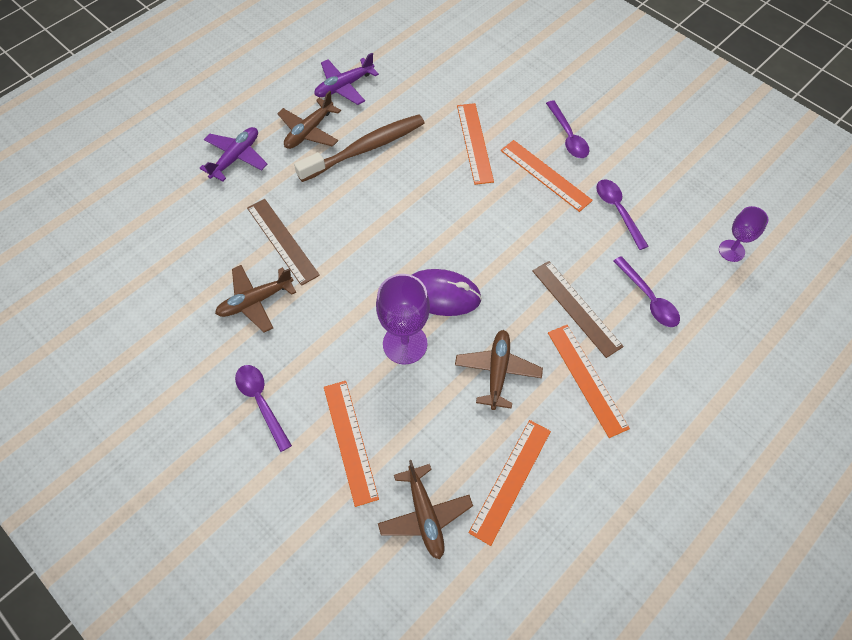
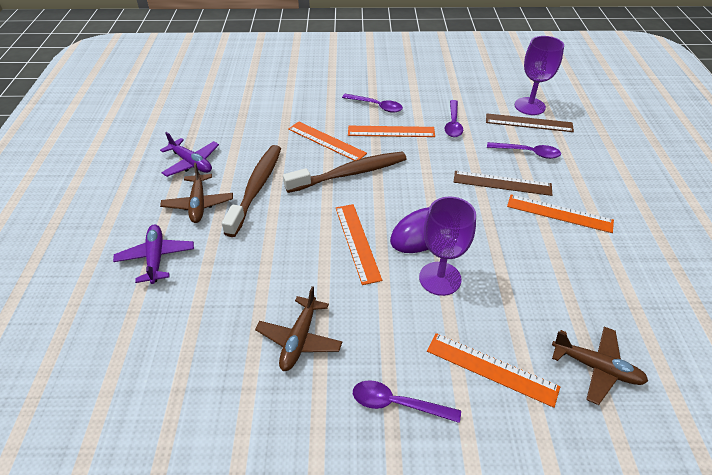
camera: 45 degrees left, 15 degrees down
brown ruler [247,199,320,286] -> brown ruler moved to [486,113,574,132]
purple plane [314,53,379,105] -> purple plane turned 60 degrees counterclockwise [160,132,219,177]
brown plane [455,330,543,410] -> none
orange ruler [469,420,551,546] -> orange ruler moved to [336,204,382,285]
purple spoon [596,179,649,250] -> purple spoon turned 105 degrees counterclockwise [445,100,463,137]
purple goblet [719,206,768,262] -> purple goblet [515,36,564,115], size x1.62
none -> brown toothbrush [283,152,407,193]

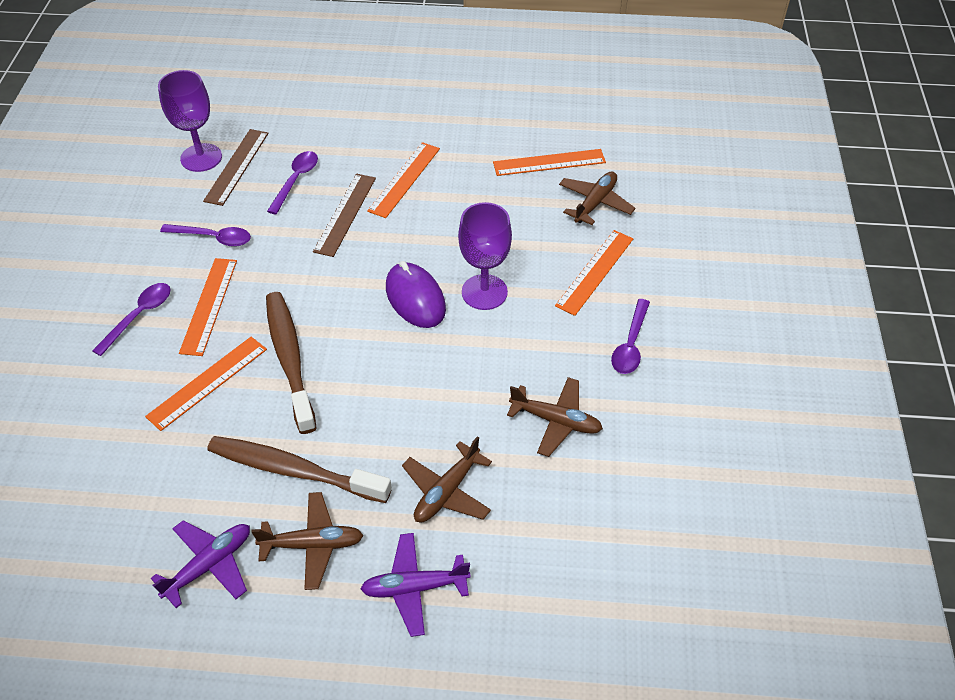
camera: 85 degrees left, 5 degrees up
orange ruler [336,204,382,285] -> orange ruler moved to [493,149,606,176]
none -> brown plane [402,436,492,522]

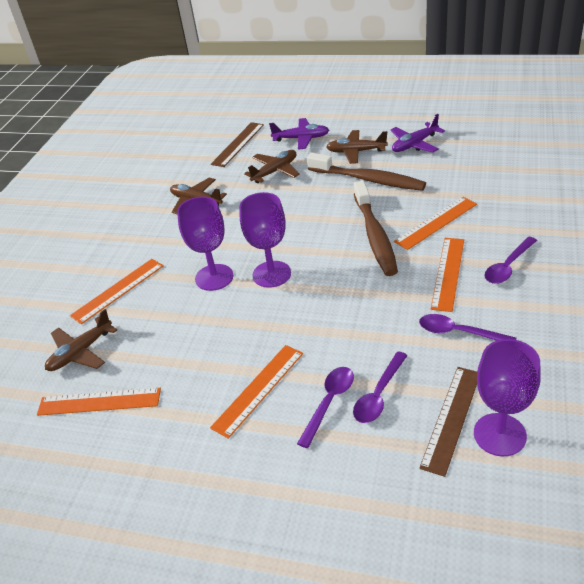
camera: 165 degrees left, 10 degrees down
brown ruler [313,174,376,257] -> brown ruler moved to [211,122,264,167]
purple mouse [386,261,446,328] -> purple goblet [239,192,291,288]
purple spoon [611,299,650,374] -> purple spoon moved to [297,367,354,448]

